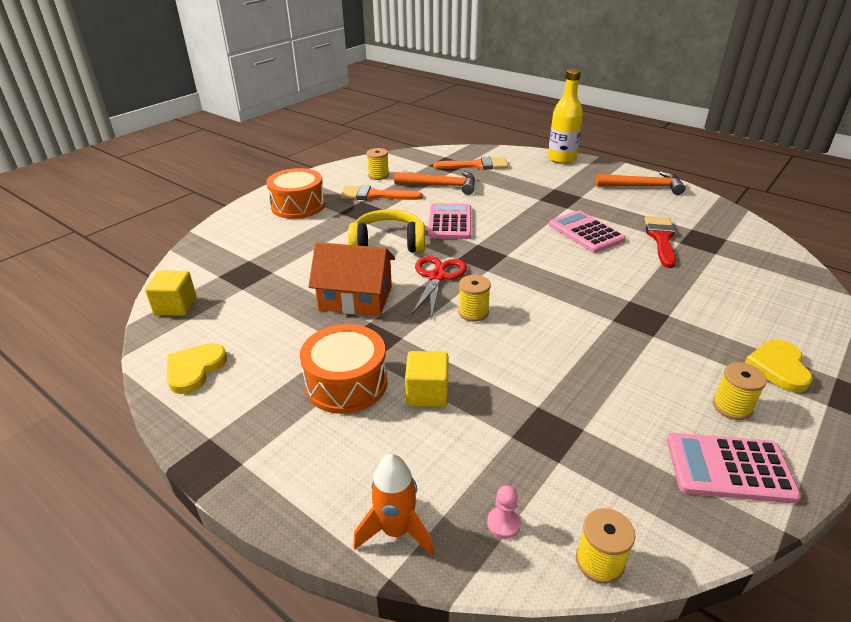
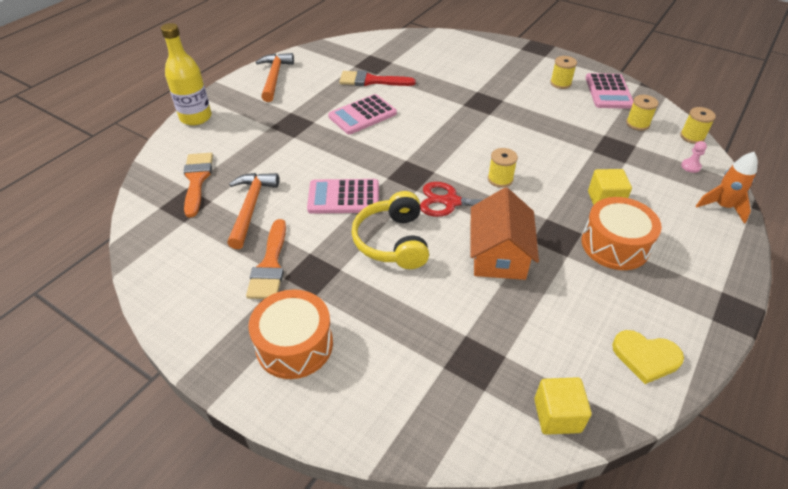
camera: 95 degrees left, 10 degrees up
yellow spool [366,148,389,180] -> yellow spool moved to [626,95,659,131]
yellow heart [745,340,813,392] -> none

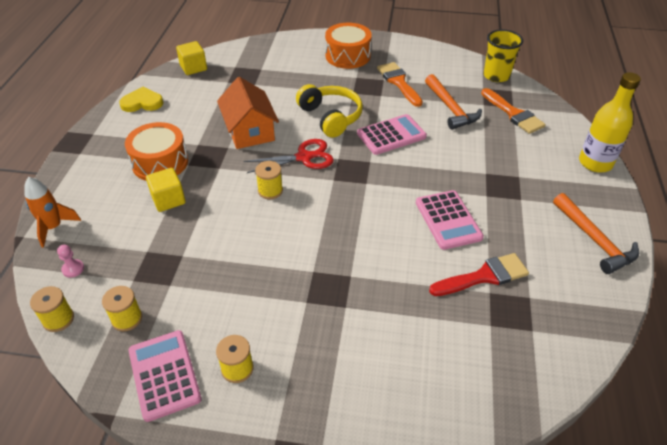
camera: 155 degrees right, 0 degrees up
pink calculator [328,94,397,134] -> pink calculator turned 135 degrees clockwise [416,190,484,250]
none -> yellow cup [484,30,523,82]

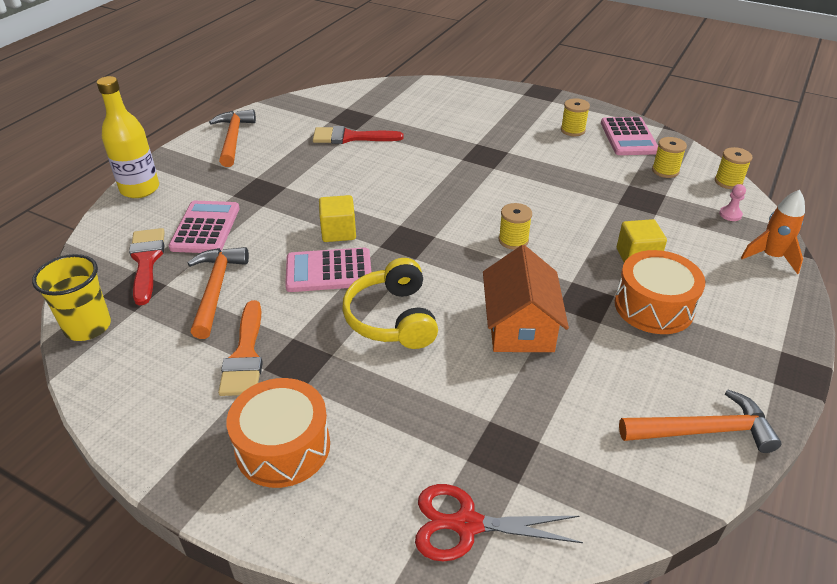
camera: 160 degrees left, 5 degrees down
yellow heart [119,87,164,112] -> orange hammer [619,389,781,453]
yellow cube [176,41,207,75] -> yellow cube moved to [319,195,356,242]
red scissors [244,139,334,173] -> red scissors moved to [415,484,583,562]
pink calculator [416,190,484,250] -> pink calculator moved to [168,201,240,253]
orange brush [481,88,546,134] -> red brush [129,228,165,306]

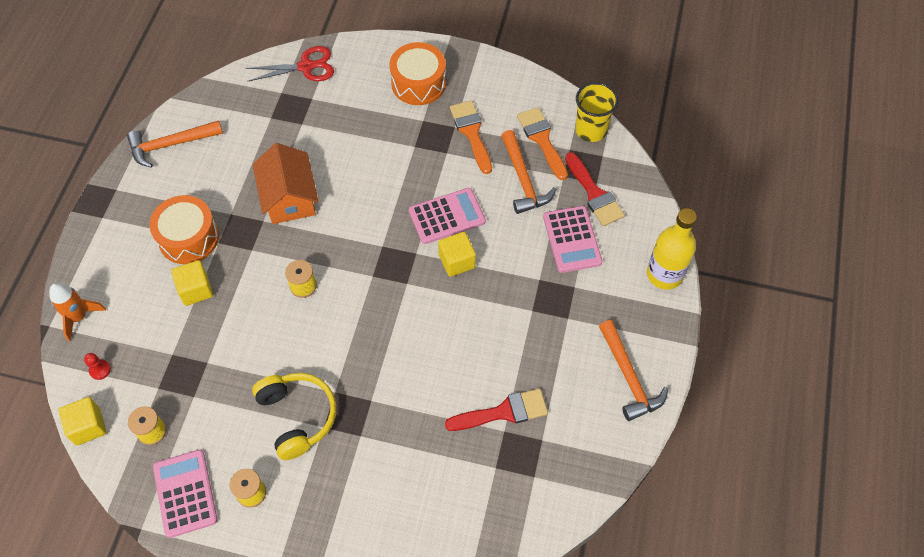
camera: 165 degrees right, 20 degrees up
yellow headphones [342,258,438,349] -> yellow headphones moved to [252,373,336,460]
yellow spool [715,147,753,189] -> yellow cube [59,397,107,445]
pink pawn [719,184,746,221] -> red pawn [84,353,111,380]
none -> orange brush [517,107,568,180]

